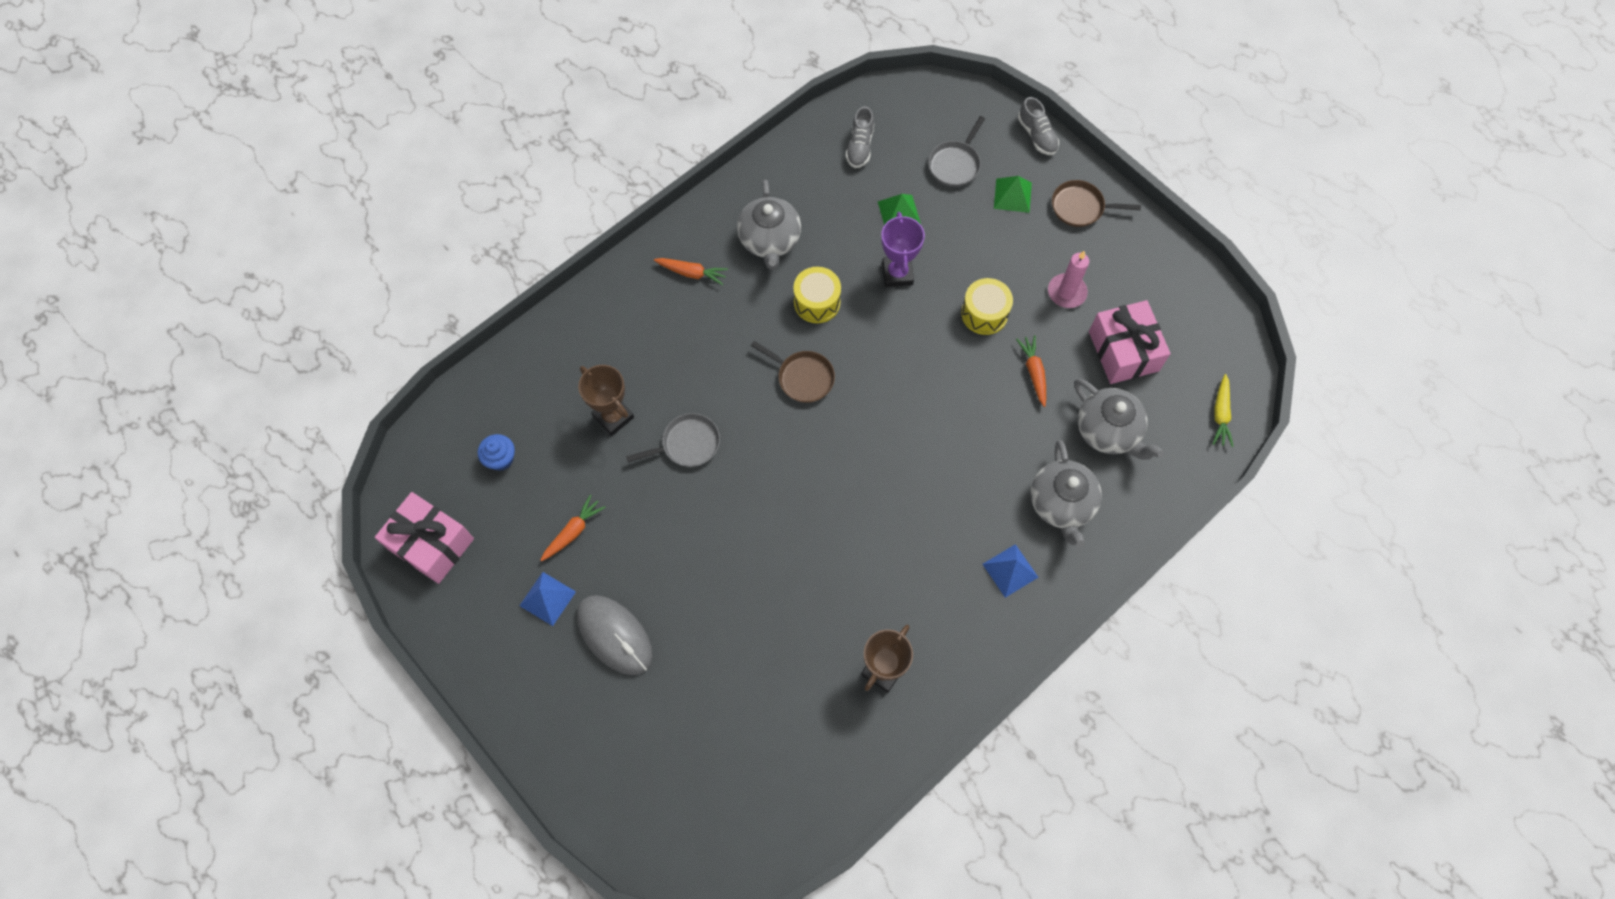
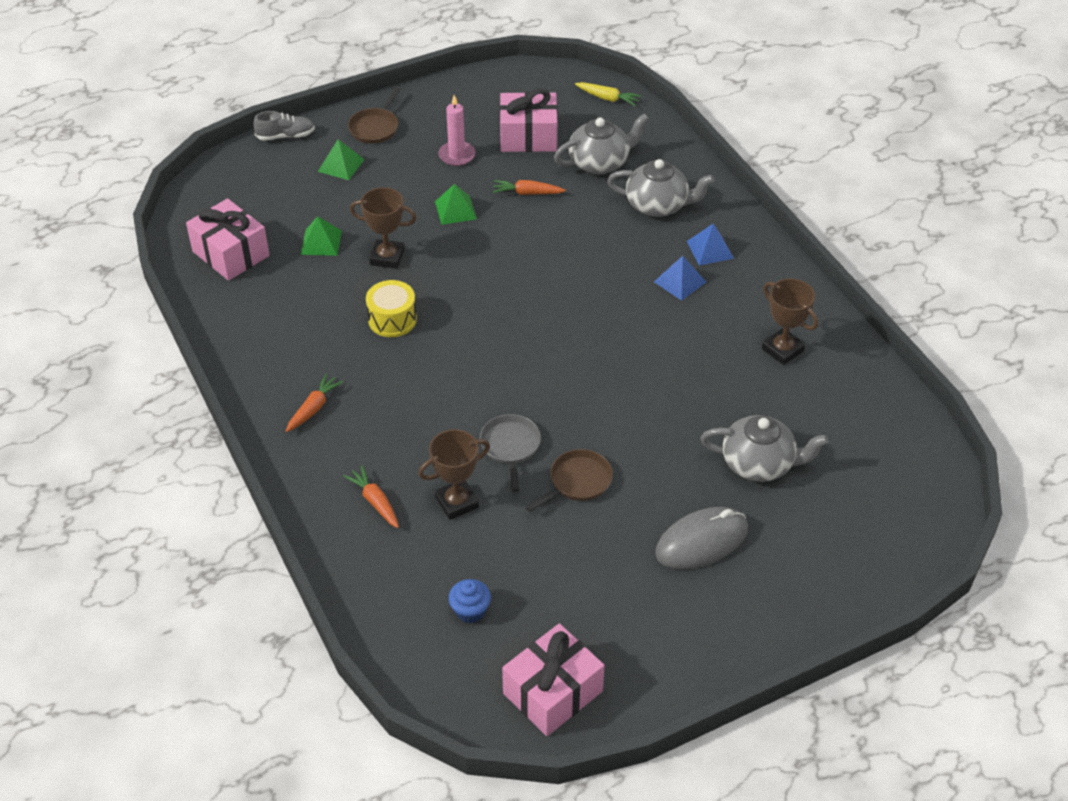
camera: 75 degrees left, 20 degrees down
blue pyramid [519,572,576,626] -> blue pyramid moved to [654,256,706,301]
orange carrot [541,495,606,561] -> orange carrot moved to [343,466,399,528]
grey teapot [737,180,801,270] -> grey teapot moved to [701,415,828,482]
brown pan [751,341,835,403] -> brown pan moved to [526,449,613,512]
grey shoe [846,106,874,168] -> pink gift [186,198,270,281]
purple trophy [881,212,925,287] -> brown trophy [350,187,417,269]
grey pan [928,116,985,187] -> none
yellow drum [961,278,1013,335] -> green pyramid [435,184,477,225]

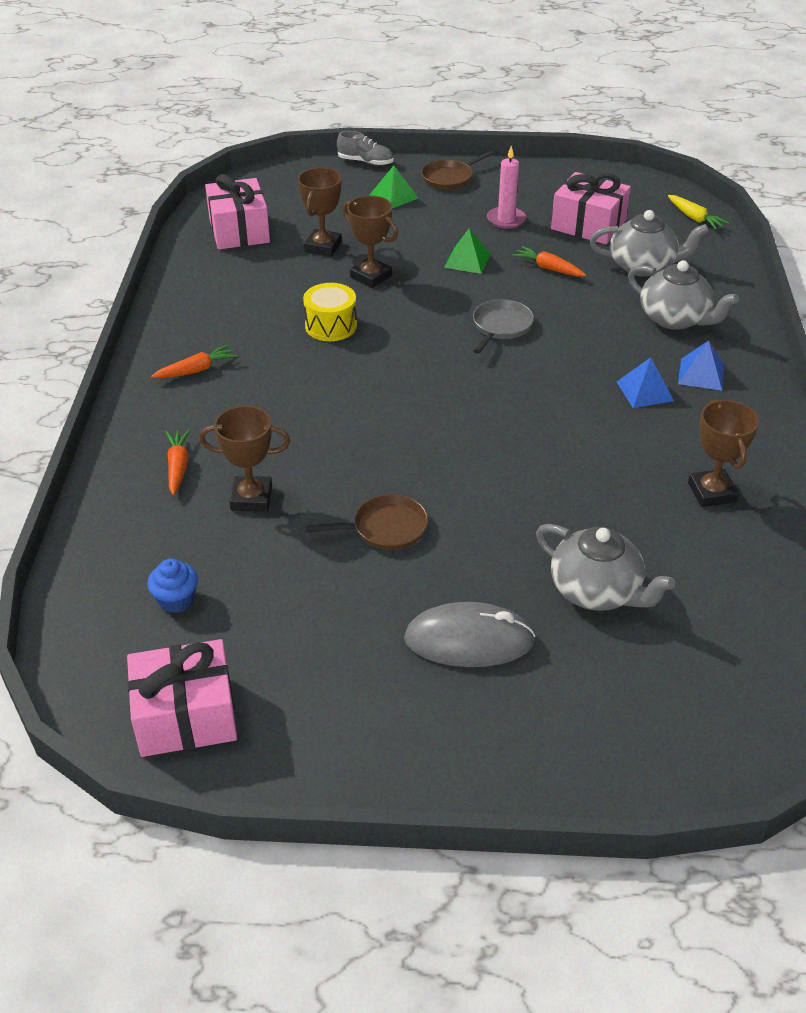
camera: 30 degrees right, 5 degrees down
green pyramid [301,216,342,256] -> brown trophy [298,168,342,256]
grey pan [480,414,541,492] -> grey pan moved to [473,299,534,354]

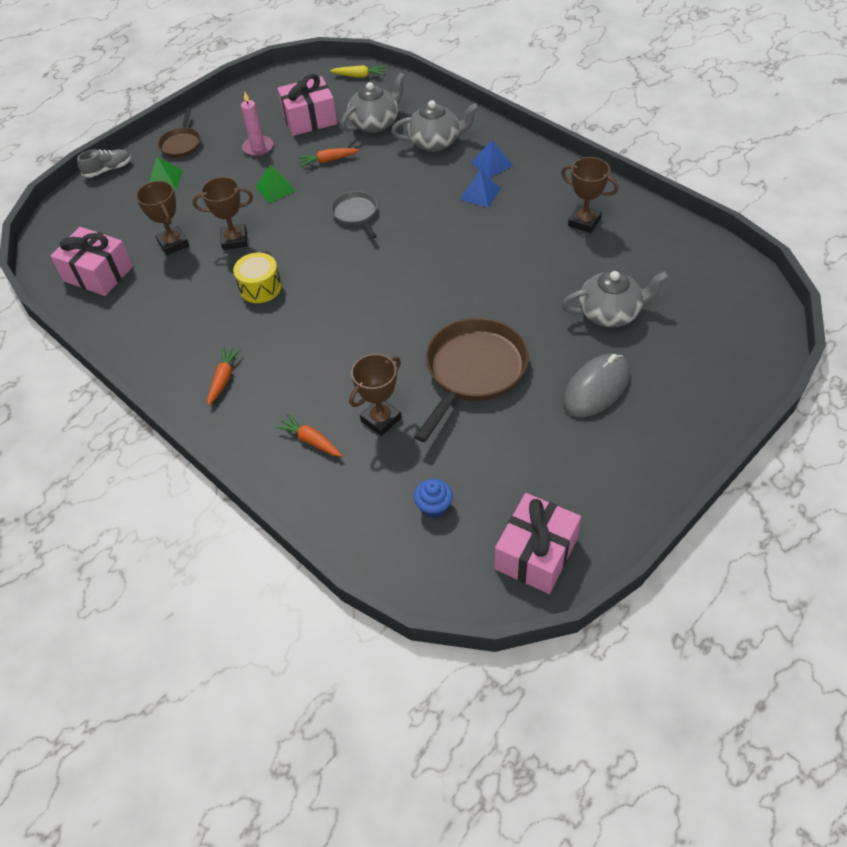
camera: 45 degrees left, 10 degrees up
brown pan [306,494,428,550] -> brown pan [415,318,529,442], size x1.87

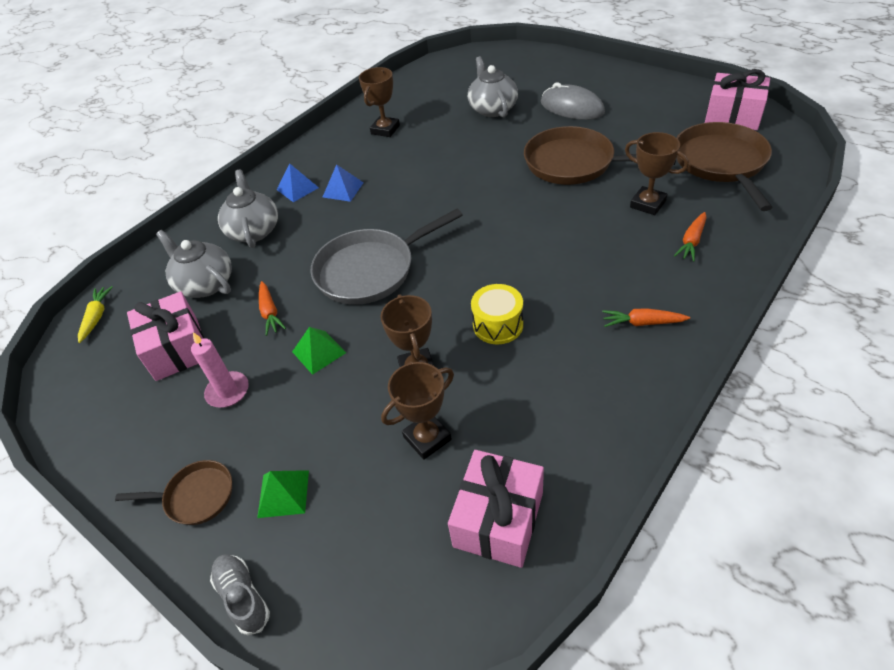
camera: 95 degrees left, 5 degrees down
grey pan [331,191,377,239] -> grey pan [310,209,463,305], size x1.87
blue cupcake [414,479,453,519] -> brown pan [677,122,773,211]

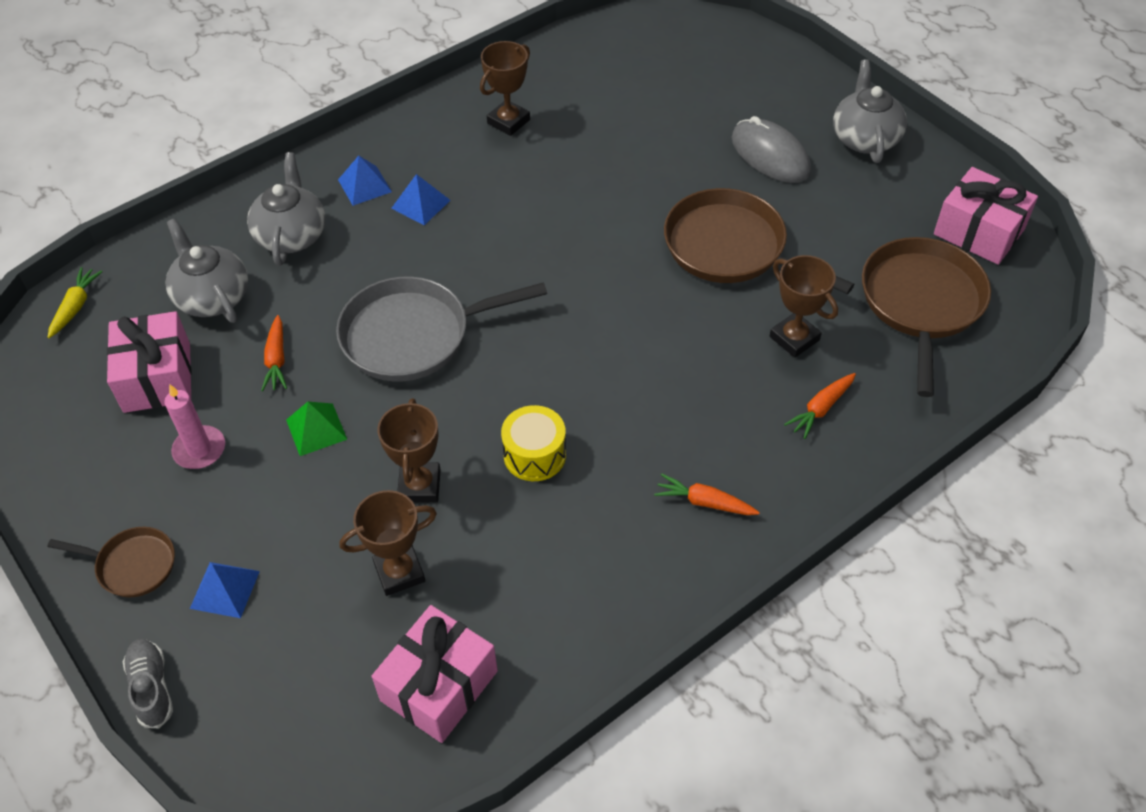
camera: 10 degrees right, 5 degrees up
green pyramid [257,470,309,518] -> blue pyramid [190,562,260,618]
grey teapot [468,56,518,118] -> grey teapot moved to [833,60,907,163]

